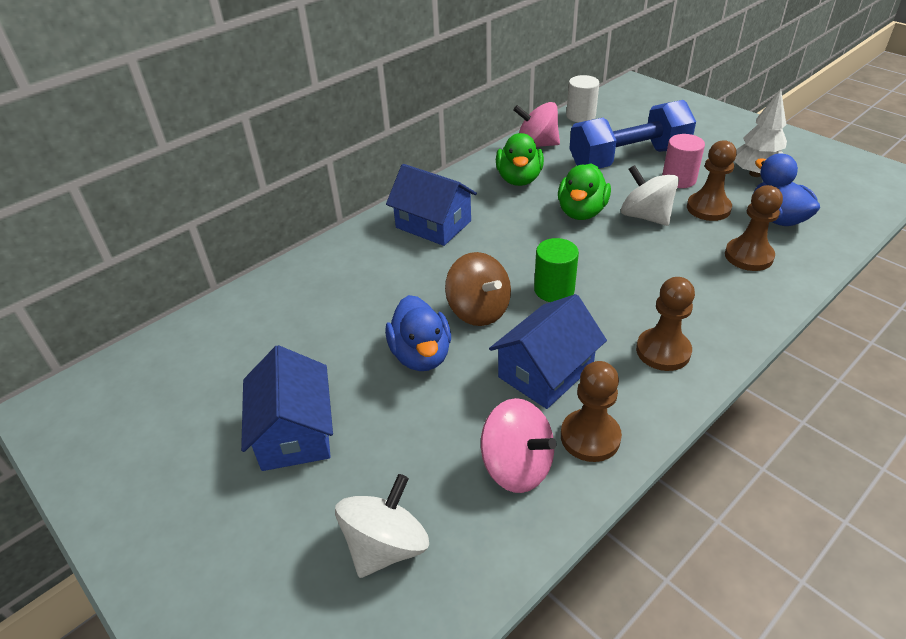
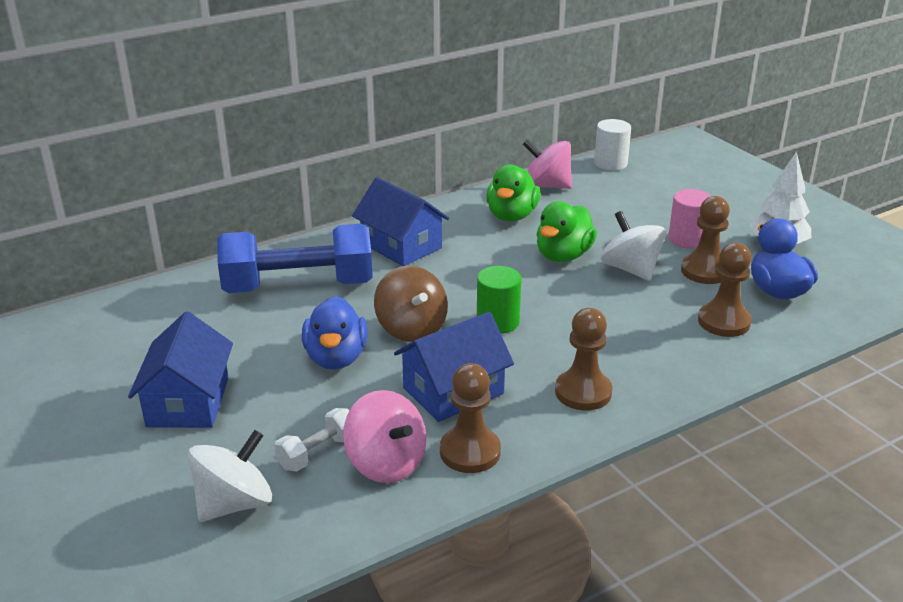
camera: 10 degrees right, 10 degrees down
blue dumbbell [569,100,696,169] -> blue dumbbell moved to [217,224,373,293]
none -> white dumbbell [274,408,349,471]

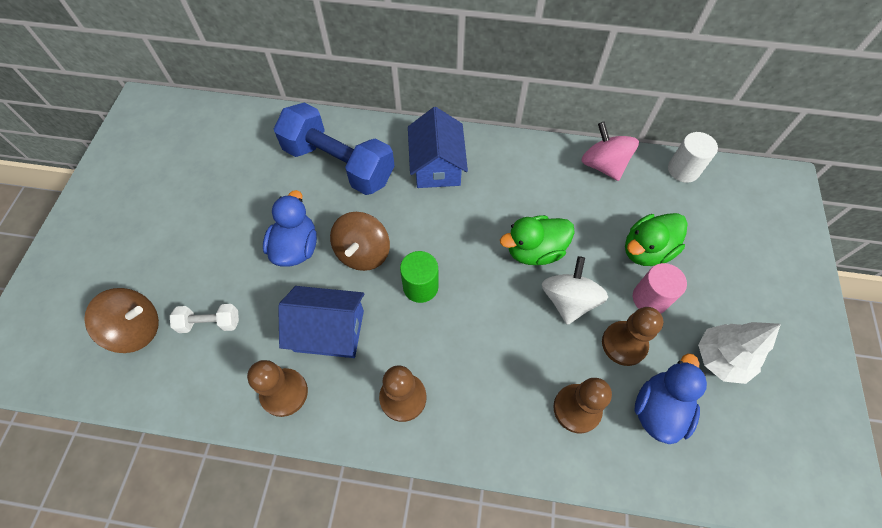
camera: 40 degrees right, 30 degrees up
blue house [128,311,233,428] -> none
white spinning top [188,430,272,522] -> brown spinning top [84,288,159,353]
blue duck [302,296,368,370] -> blue duck turned 150 degrees clockwise [263,190,317,267]
pink spinning top [343,390,426,483] -> none
green duck [486,164,541,222] -> green duck moved to [625,213,688,266]

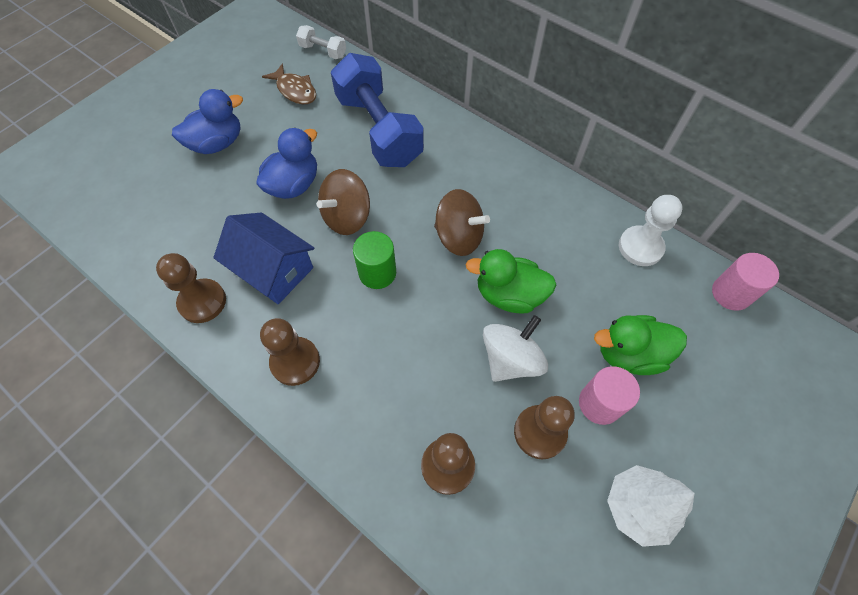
camera: 30 degrees right, 0 degrees up
brown spinning top [84,288,159,353] -> brown spinning top moved to [434,189,490,256]
white dumbbell [170,304,239,333] -> white dumbbell moved to [296,25,346,59]
blue house [408,107,468,188] -> none
pink spinning top [581,122,639,181] -> white pawn [619,195,683,266]
blue duck [634,353,707,444] -> blue duck moved to [172,89,243,154]
white cylinder [668,132,718,183] -> pink cylinder [712,253,779,311]
none -> brown fish [262,64,316,104]

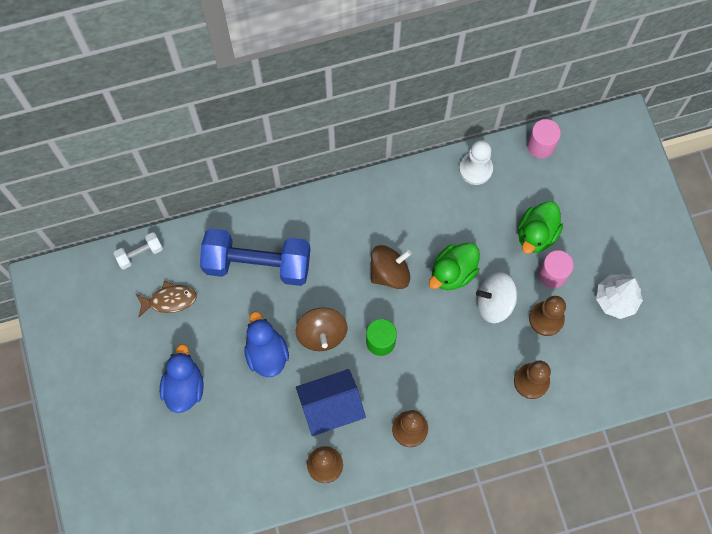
camera: 55 degrees left, 10 degrees up
white spinning top [483,315,548,382] -> white spinning top turned 75 degrees counterclockwise [476,272,517,323]

